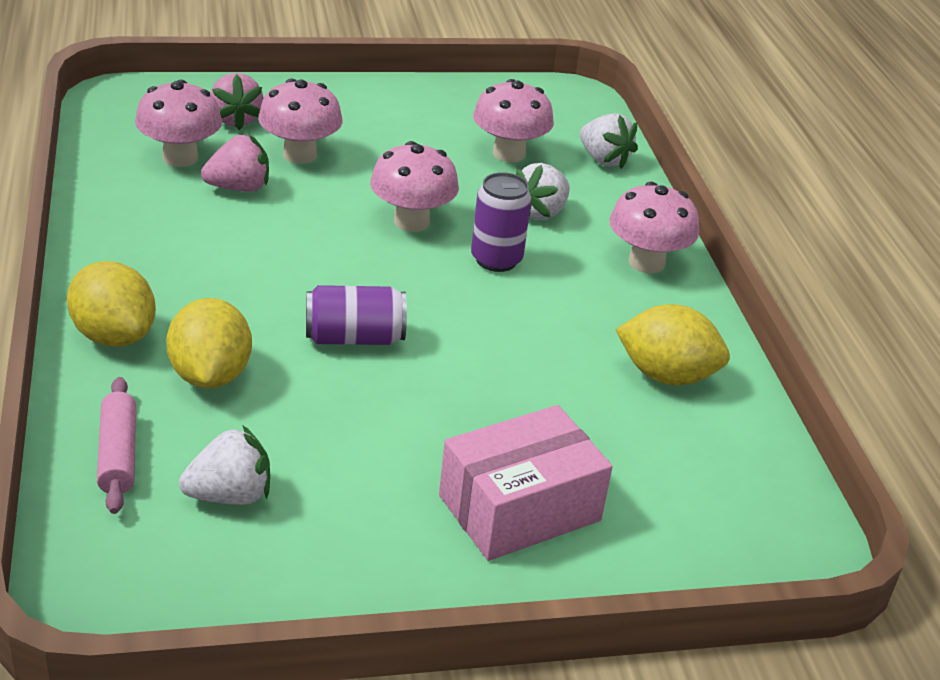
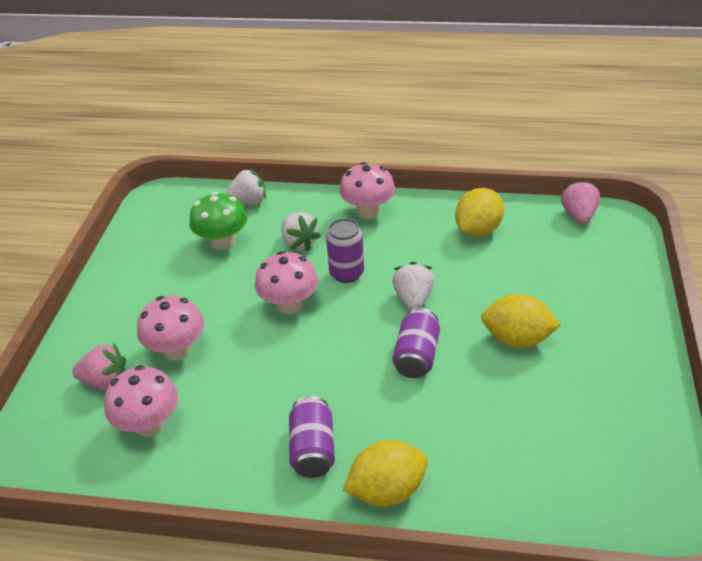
camera: 65 degrees left, 5 degrees up
pink rolling pin [97,377,136,514] -> none
yellow lemon [166,298,252,388] -> yellow lemon moved to [481,294,561,348]
white strawberry [179,426,270,505] -> white strawberry moved to [392,262,434,310]
pink strawberry [201,135,269,192] -> pink strawberry moved to [560,179,600,224]
pink box [439,405,613,561] -> none
pink mushroom [473,79,554,162] -> green mushroom [189,192,247,250]
none -> purple can [289,396,335,478]

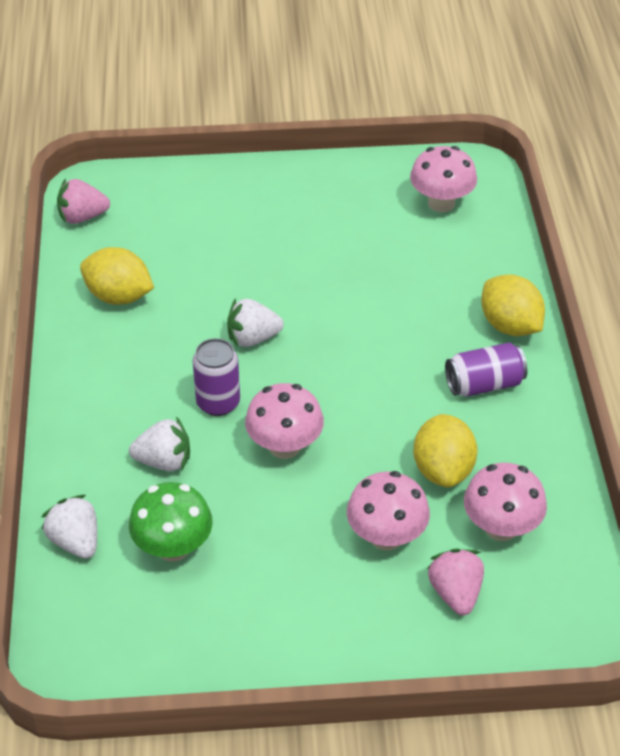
camera: 105 degrees left, 5 degrees up
white strawberry [281,212,321,251] -> white strawberry turned 45 degrees clockwise [129,417,190,471]
pink mushroom [339,162,395,219] -> pink mushroom moved to [410,146,477,212]
purple can [392,308,440,378] -> none
yellow lemon [481,294,561,348] -> yellow lemon moved to [413,414,477,487]

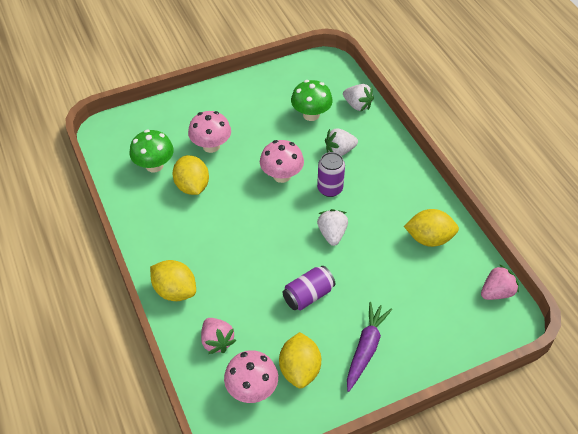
camera: 160 degrees right, 5 degrees up
white strawberry [227,298,284,347] -> white strawberry turned 60 degrees counterclockwise [317,209,348,246]
pink strawberry [428,549,484,615] -> pink strawberry moved to [201,318,236,354]
purple can [445,342,528,397] -> purple can moved to [283,266,335,310]
pink mushroom [464,463,547,541] -> green mushroom [129,130,174,173]
none -> yellow lemon [279,332,321,388]
none -> purple carrot [347,302,392,392]

